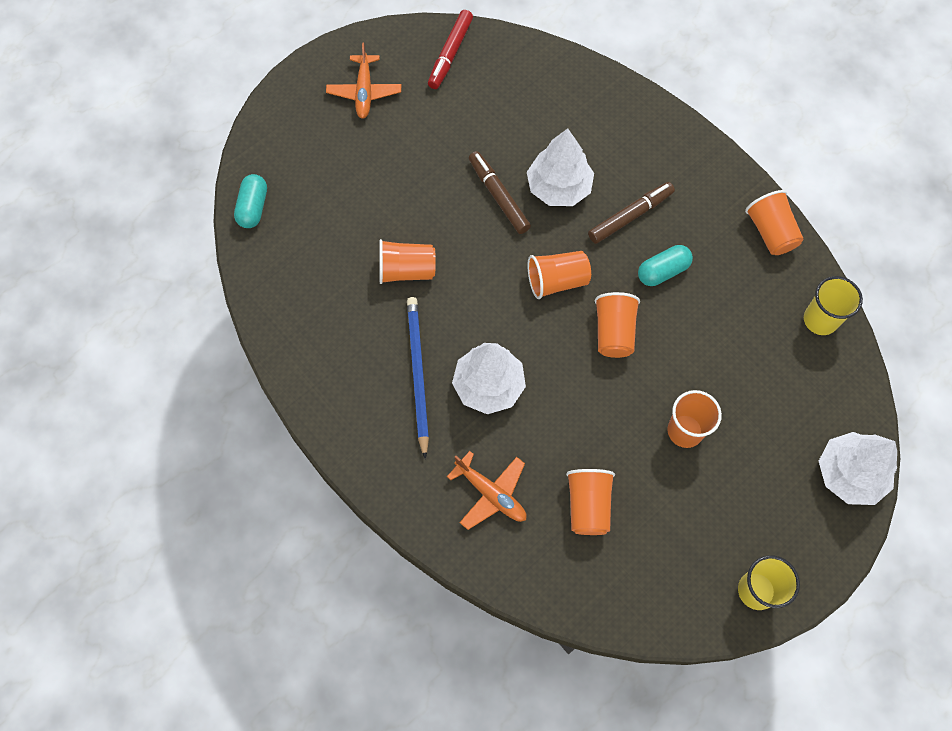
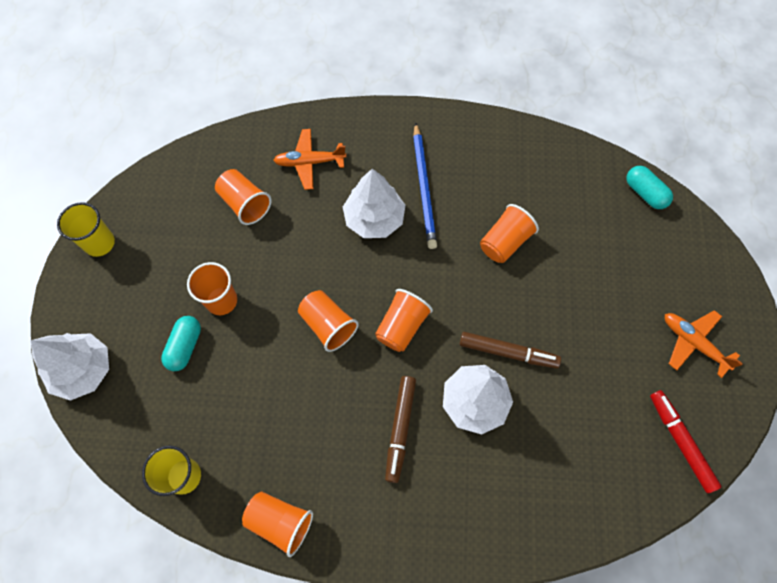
camera: 135 degrees right, 0 degrees up
blue pencil [407,297,429,459] -> blue pencil turned 45 degrees clockwise [413,122,437,249]
turquoise capsule [638,245,693,286] -> turquoise capsule moved to [161,316,201,371]

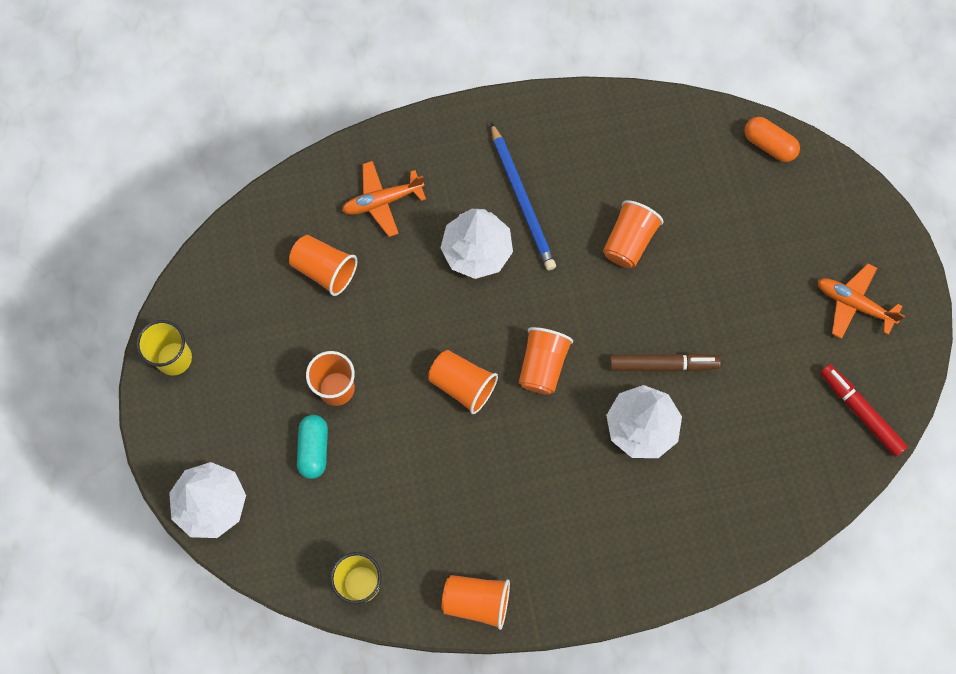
camera: 15 degrees left, 5 degrees up
brown marker [385,376,416,483] -> none
turquoise capsule [627,166,673,209] -> orange capsule [744,117,800,162]

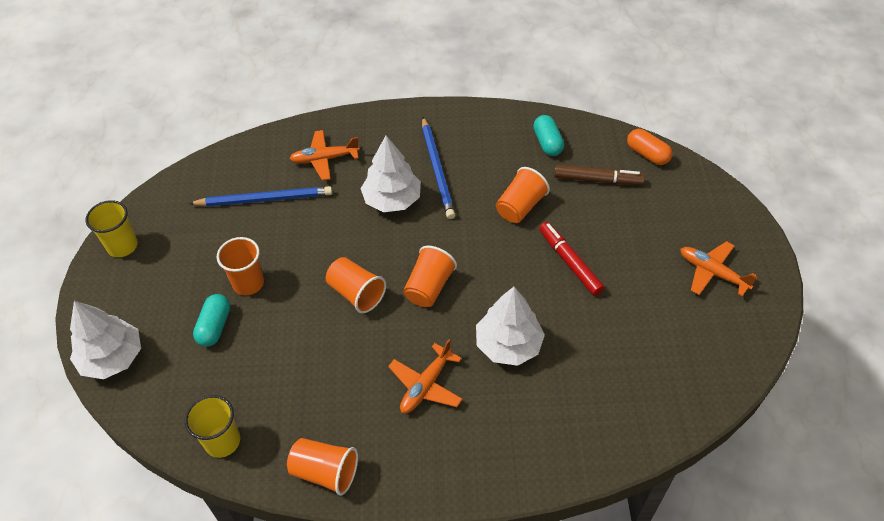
camera: 10 degrees right, 20 degrees down
orange cup [289,235,357,296] -> blue pencil [188,186,332,207]
brown marker [609,353,721,372] -> brown marker moved to [554,165,645,185]
red marker [820,364,908,457] -> red marker moved to [539,222,605,296]
none -> orange plane [388,339,463,414]
none -> turquoise capsule [533,115,564,156]

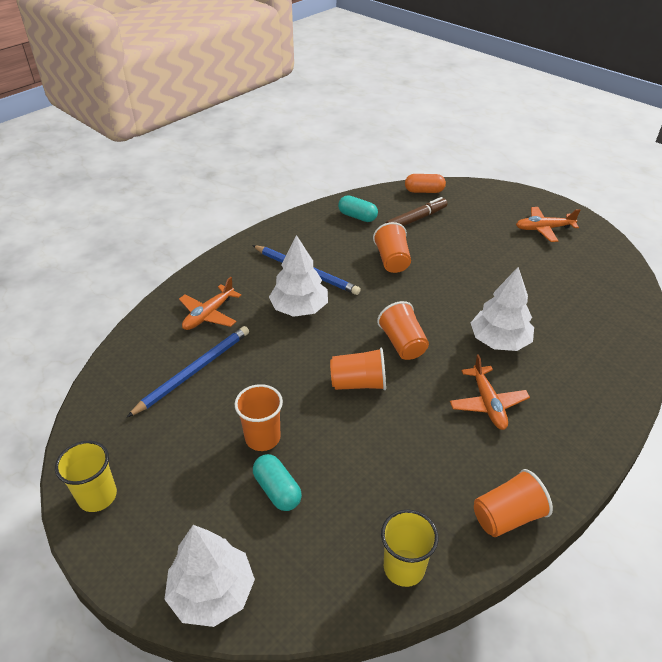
camera: 45 degrees left, 10 degrees down
red marker [539,222,605,296] -> none

